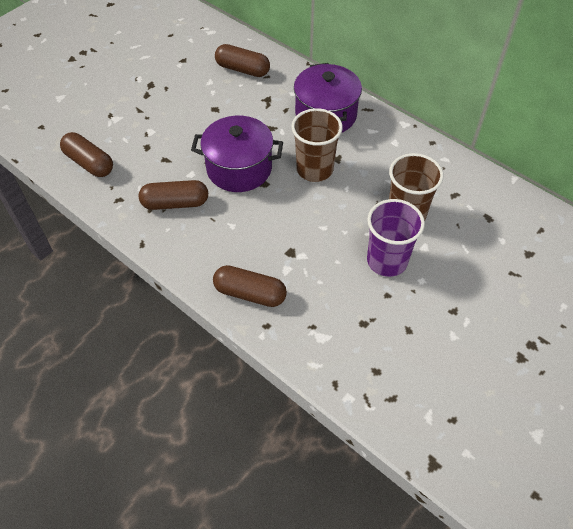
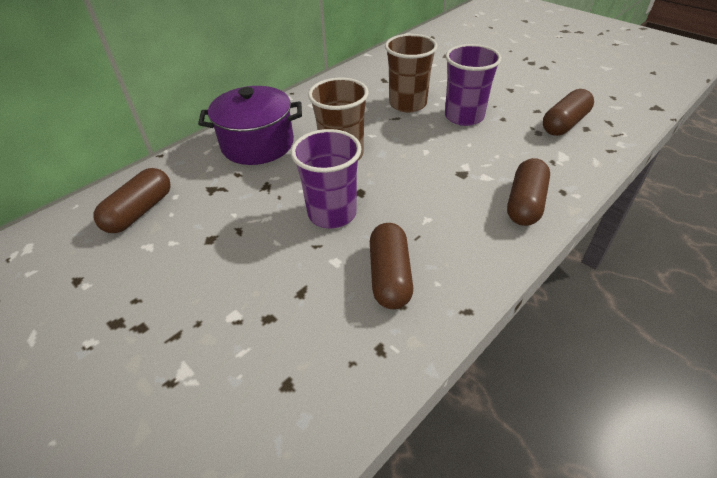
camera: 85 degrees left, 10 degrees down
brown capsule [60,132,113,177] -> brown capsule moved to [543,89,594,136]
purple pot [191,116,283,192] -> purple cup [291,129,362,228]

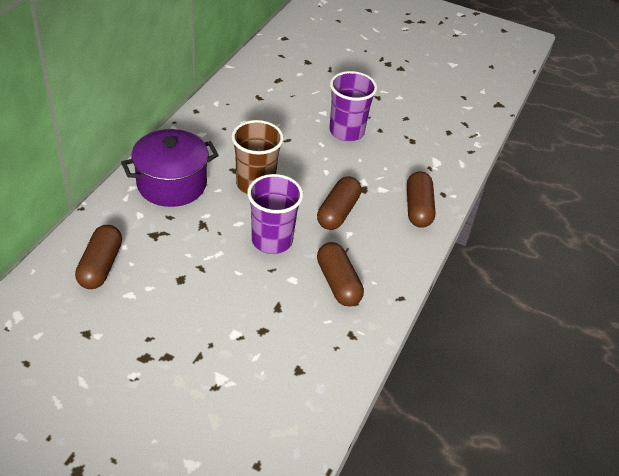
camera: 25 degrees left, 0 degrees up
brown cup [385,34,438,112] -> none
brown capsule [543,89,594,136] -> brown capsule moved to [317,176,362,230]

